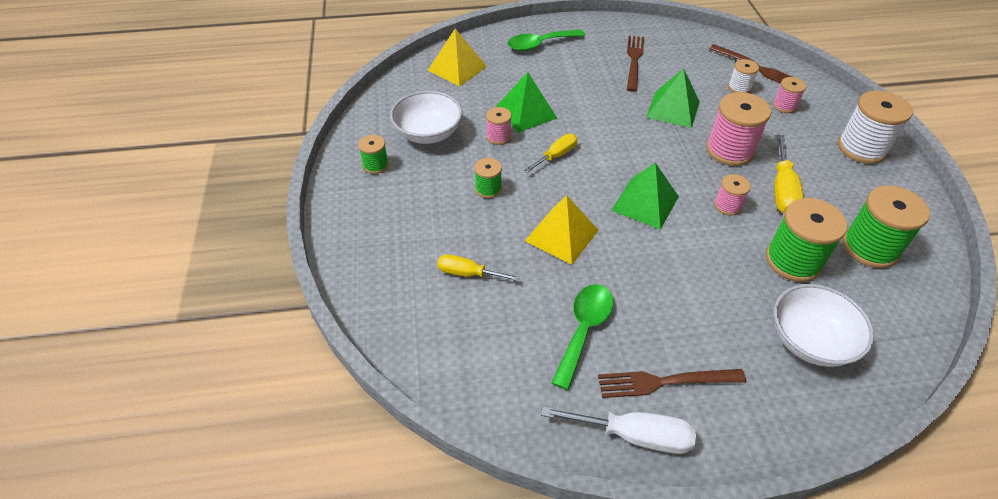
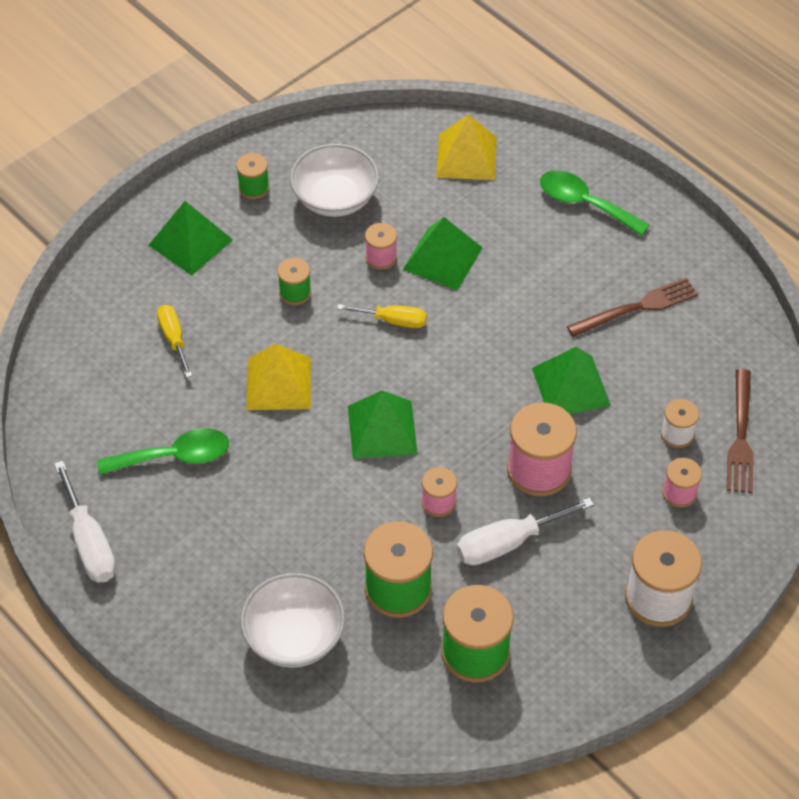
camera: 55 degrees right, 5 degrees up
brown fork [598,369,746,398] -> none
yellow screwdriver [774,134,804,214] -> white screwdriver [457,497,594,565]
none -> green pyramid [148,201,233,275]

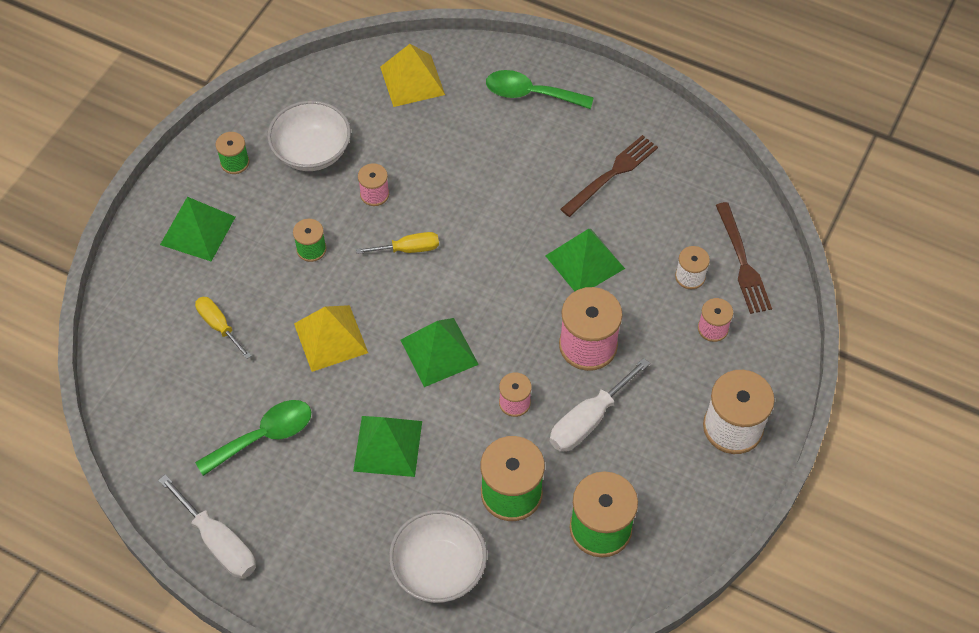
camera: 20 degrees left, 5 degrees up
green pyramid [403,217,483,290] -> green pyramid moved to [353,416,422,477]

